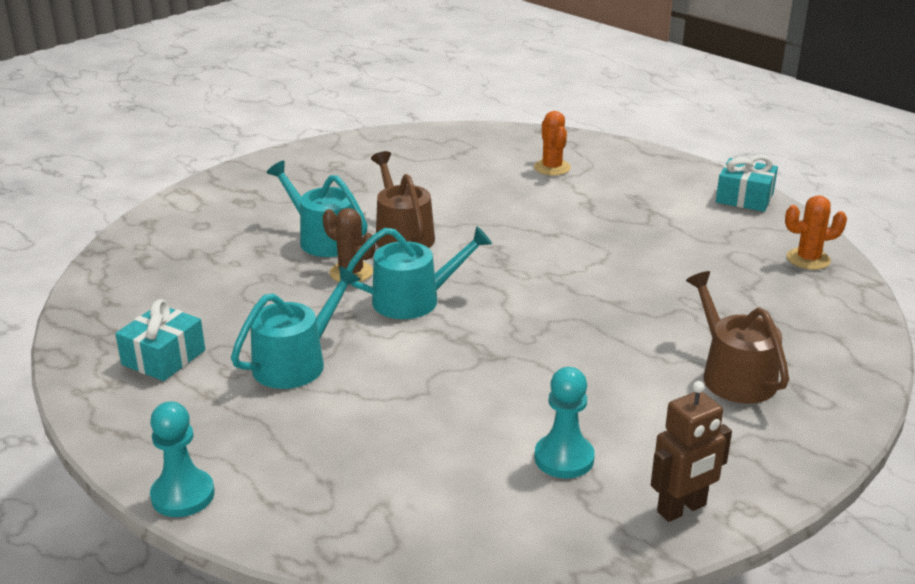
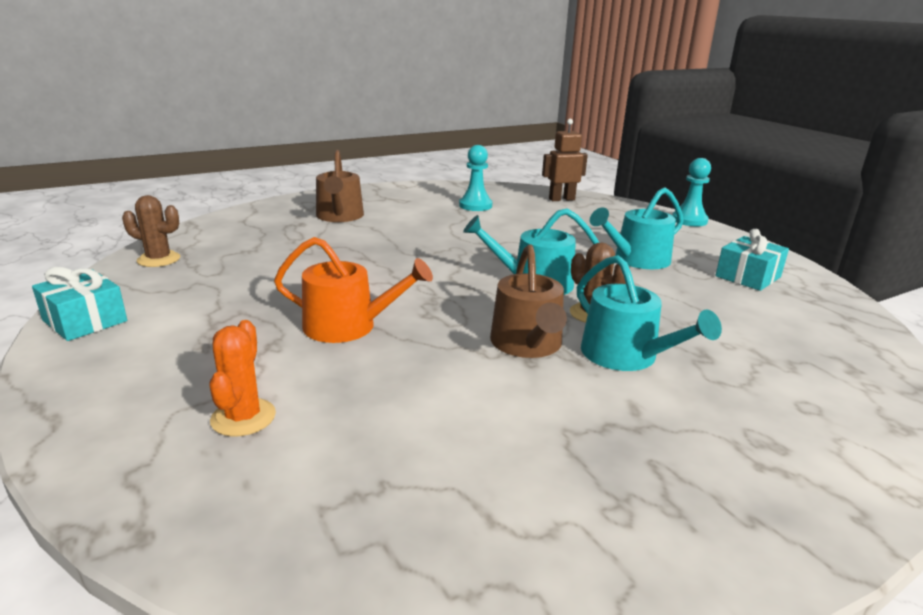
camera: 165 degrees left, 5 degrees down
brown robot [651,381,732,522] -> brown robot moved to [542,119,588,201]
orange cactus [785,195,847,270] -> brown cactus [122,195,180,267]
none -> orange watering can [274,237,433,343]

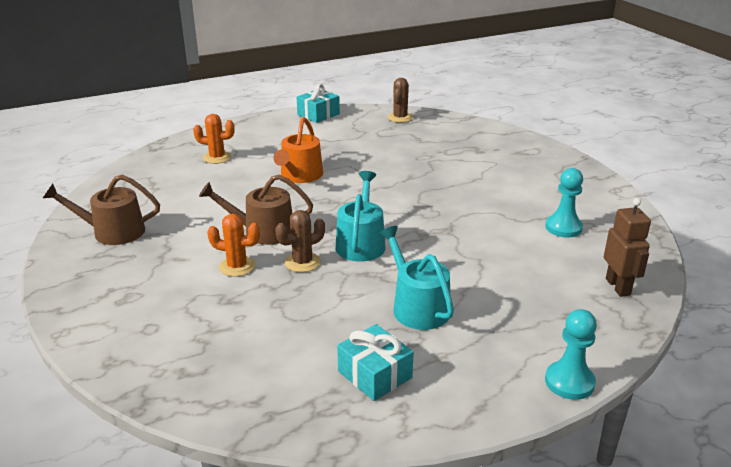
camera: 95 degrees right, 5 degrees up
brown watering can [316,150,364,222] -> brown watering can moved to [43,175,160,245]
turquoise watering can [577,255,722,371] -> orange cactus [207,214,260,277]

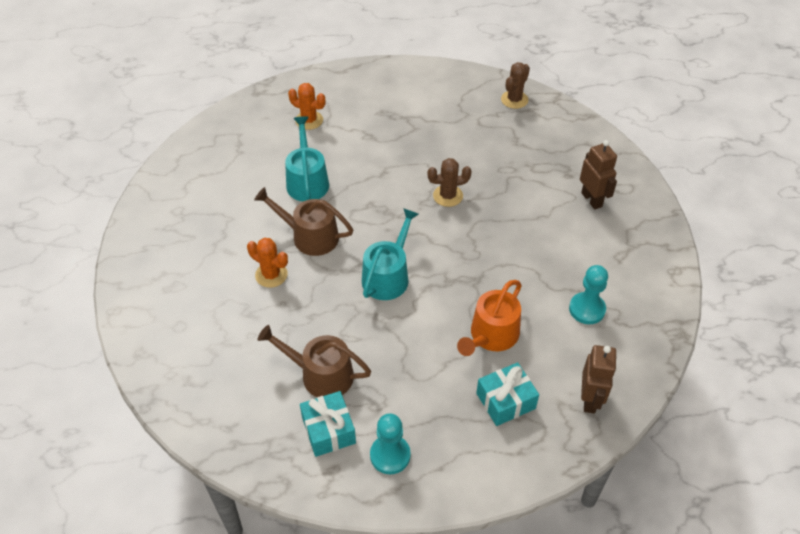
camera: 20 degrees right, 20 degrees up
brown watering can [43,175,160,245] -> brown watering can moved to [258,325,371,397]
orange watering can [274,117,323,183] -> orange watering can moved to [457,280,522,356]
brown cactus [275,210,325,272] -> brown cactus moved to [427,158,472,207]
turquoise gift [297,84,340,123] -> turquoise gift moved to [476,362,539,426]
turquoise watering can [379,226,454,330] -> turquoise watering can moved to [285,116,329,201]
turquoise pawn [545,309,597,400] -> turquoise pawn moved to [370,413,411,474]
none -> brown robot [580,140,617,209]

